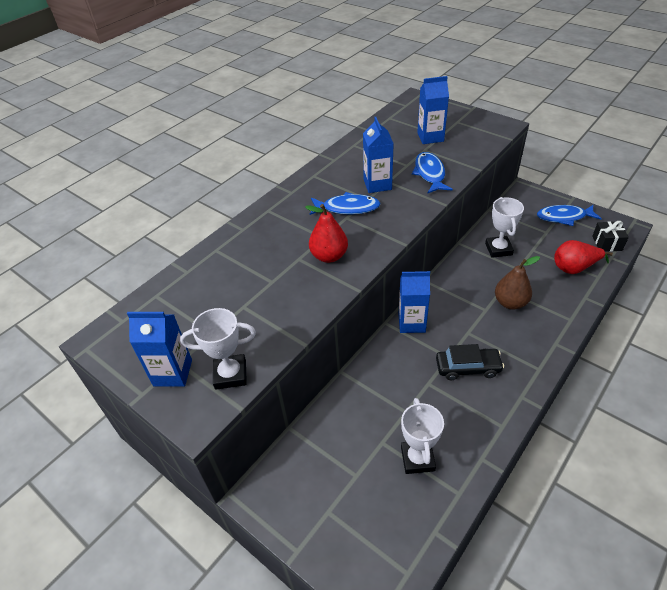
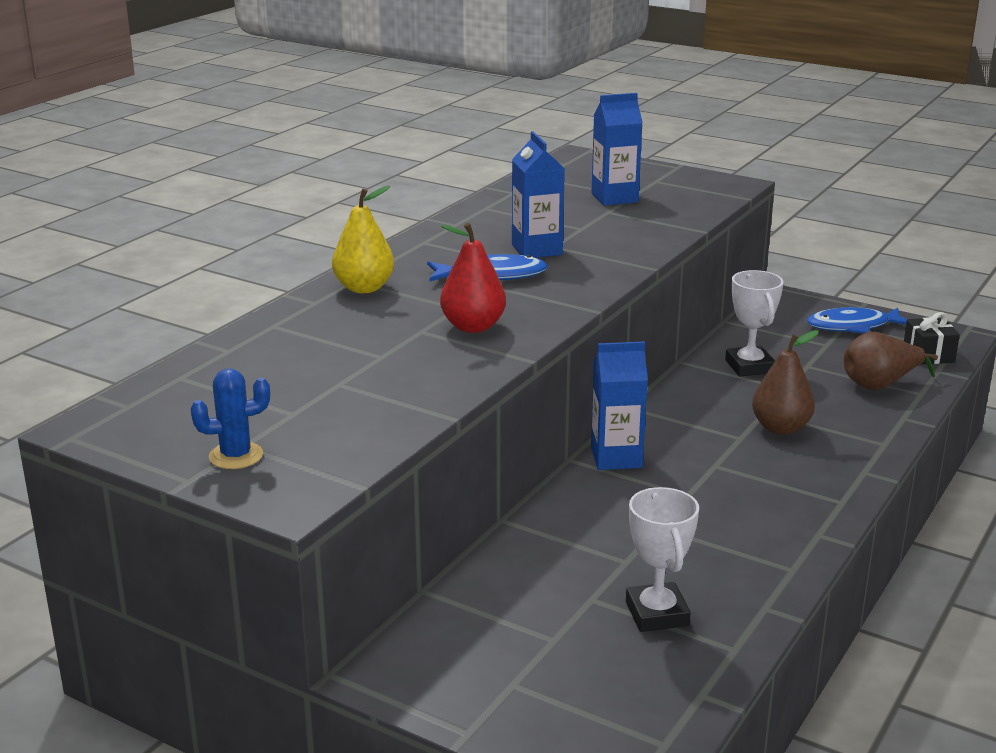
camera: 10 degrees left, 20 degrees down
blue carton [127,312,192,387] -> blue cactus [190,368,270,469]
white trophy [180,308,256,390] -> none
blue fish [412,152,453,194] -> none
black car [436,344,504,380] -> none
red pear [554,240,613,274] -> brown pear [844,332,938,390]
none -> yellow pear [332,186,394,293]

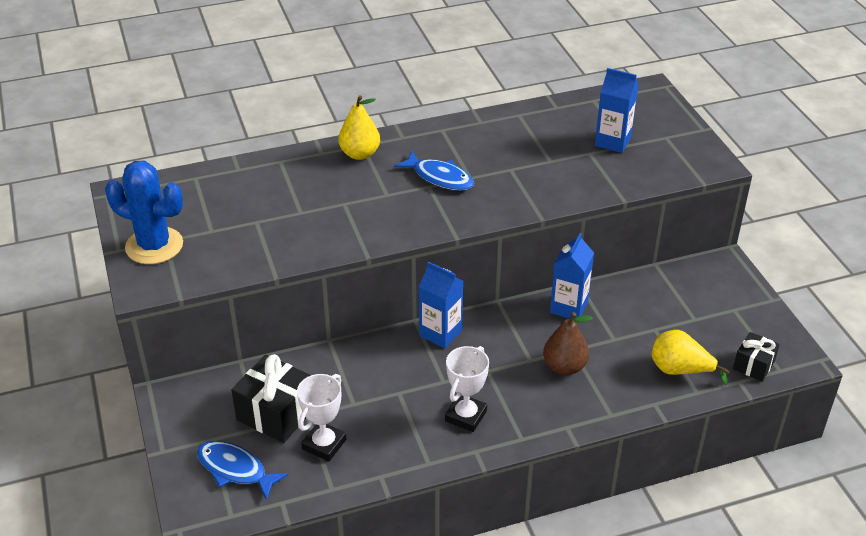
camera: 40 degrees right, 15 degrees up
blue cactus [190,368,270,469] -> blue cactus [105,161,183,264], size x1.84
red pear [440,223,506,333] -> none
blue carton [512,131,565,258] -> blue carton moved to [550,233,594,320]
white trophy [725,270,783,376] -> white trophy moved to [445,346,489,432]
blue fish [807,307,907,333] -> blue fish moved to [197,441,288,500]
brown pear [844,332,938,390] -> yellow pear [652,330,730,385]
none -> black gift [231,354,311,443]

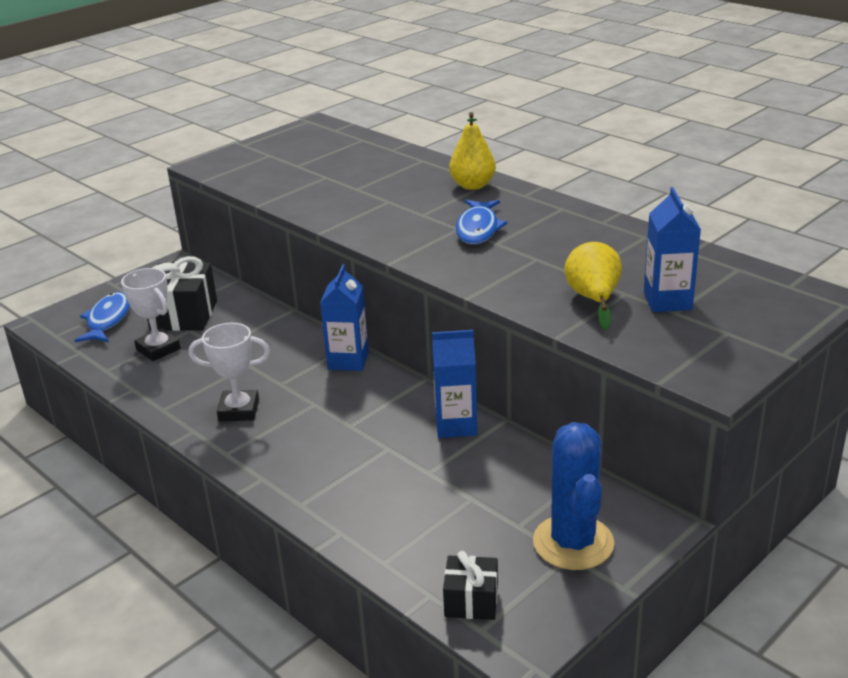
camera: 65 degrees right, 10 degrees down
blue cactus [105,161,183,264] -> blue cactus moved to [533,422,614,570]
white trophy [297,374,346,461] -> white trophy turned 45 degrees clockwise [121,268,181,361]
brown pear [543,312,593,375] -> none
yellow pear [652,330,730,385] -> yellow pear moved to [564,242,622,330]

